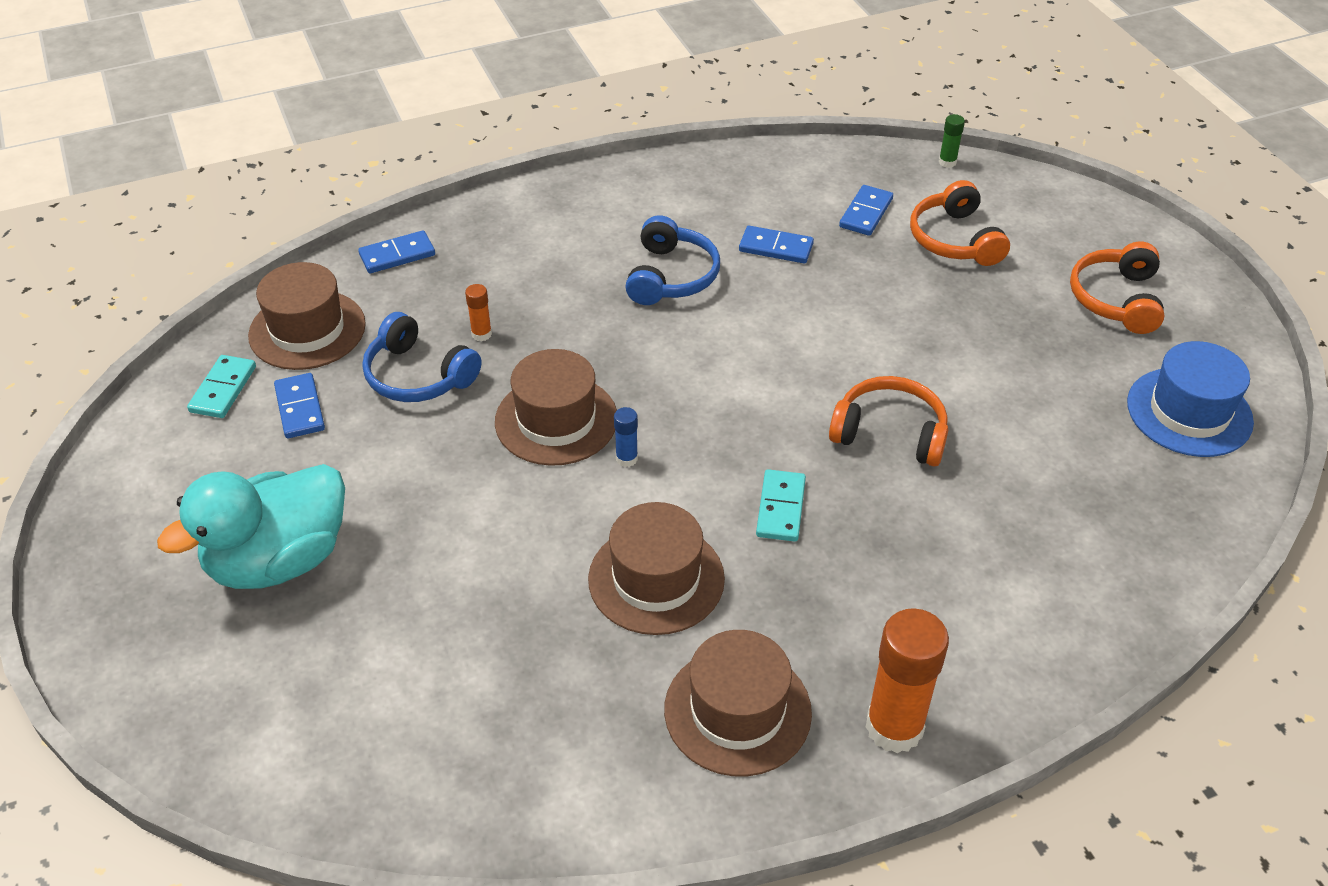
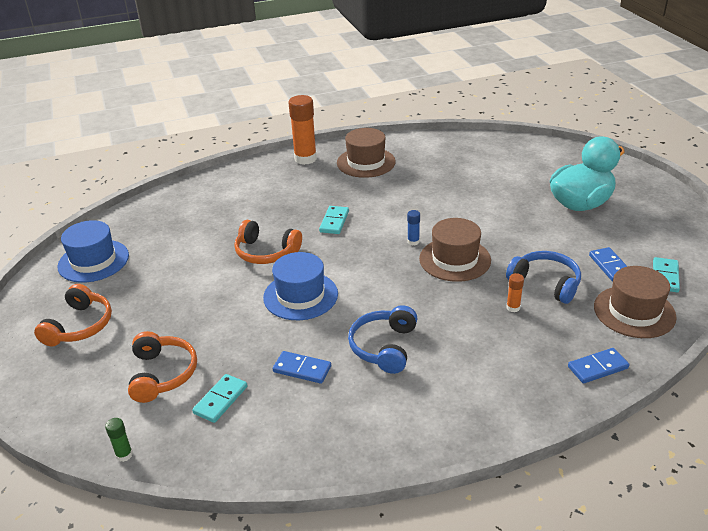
camera: 175 degrees left, 10 degrees down
brown hat [588,502,725,635] -> none
blue domino [839,185,893,236] -> turquoise domino [192,374,247,423]
none -> blue hat [263,252,338,320]

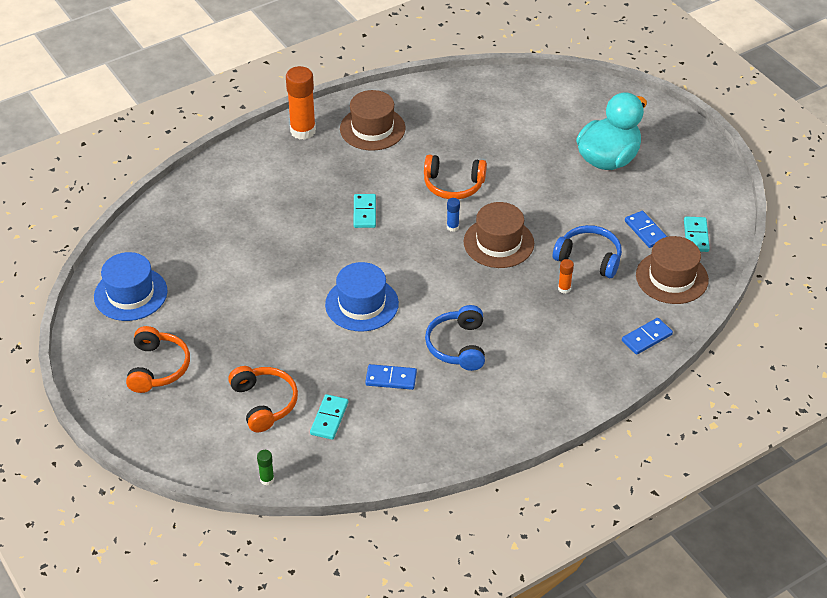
camera: 15 degrees left, 10 degrees up
orange headphones [234,220,302,264] -> orange headphones moved to [424,154,487,199]

